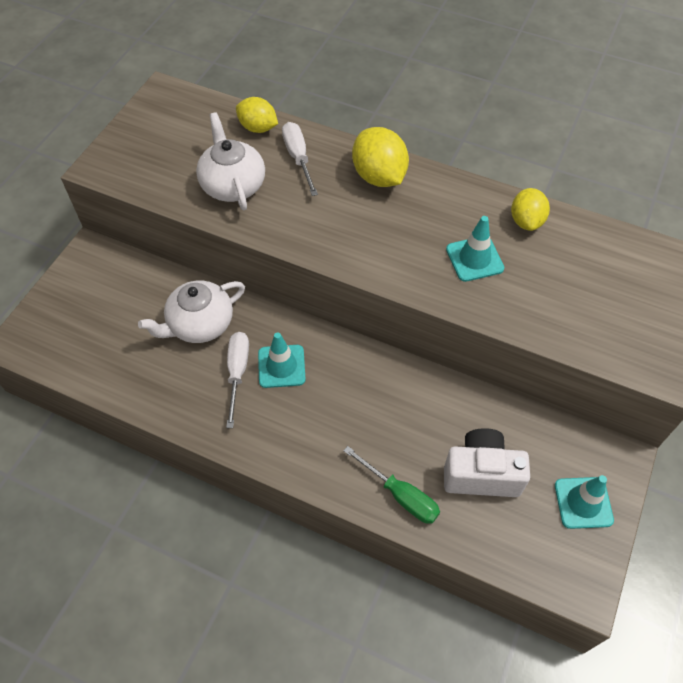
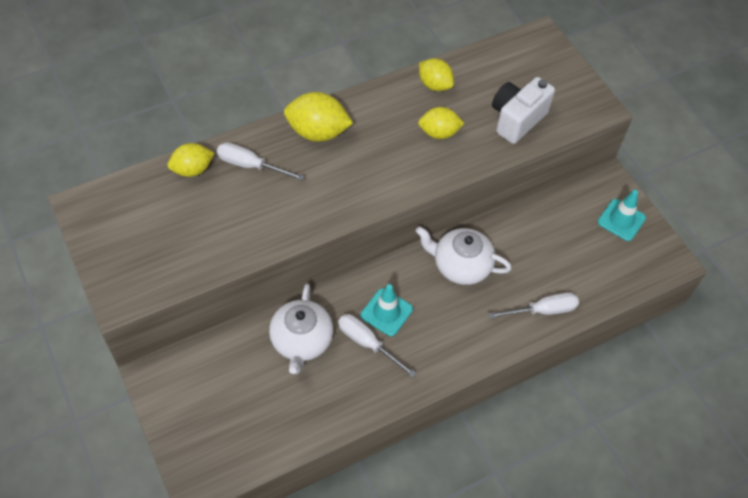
camera: 55 degrees left, 0 degrees up
white teapot [196,112,265,210] -> white teapot moved to [416,226,512,285]
green screwdriver [343,446,440,523] -> white screwdriver [488,292,579,319]
white camera [444,428,530,497] -> white camera moved to [492,77,555,144]
turquoise traffic cone [446,216,504,282] -> yellow lemon [418,107,465,139]

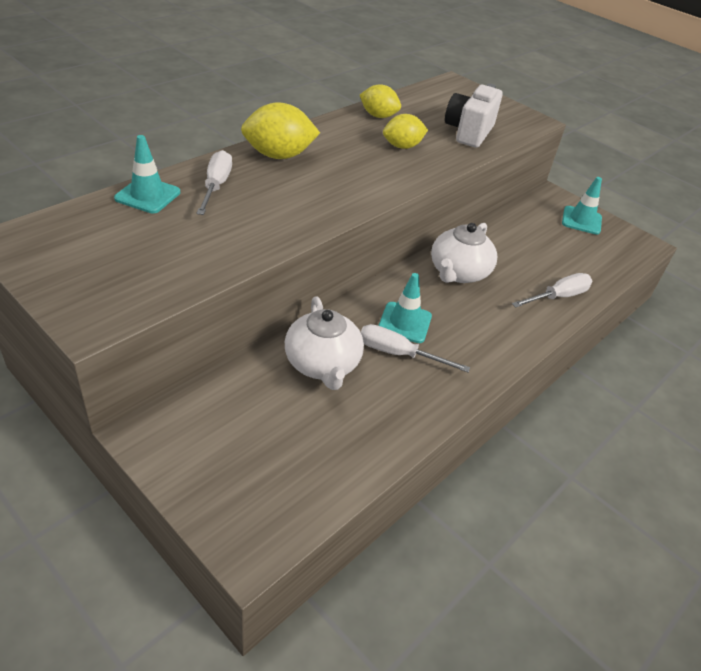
camera: 20 degrees left, 15 degrees down
yellow lemon [167,143,214,177] -> turquoise traffic cone [114,135,180,213]
white screwdriver [217,142,305,181] -> white screwdriver turned 90 degrees clockwise [196,150,232,215]
white teapot [416,226,512,285] -> white teapot turned 60 degrees counterclockwise [431,223,497,283]

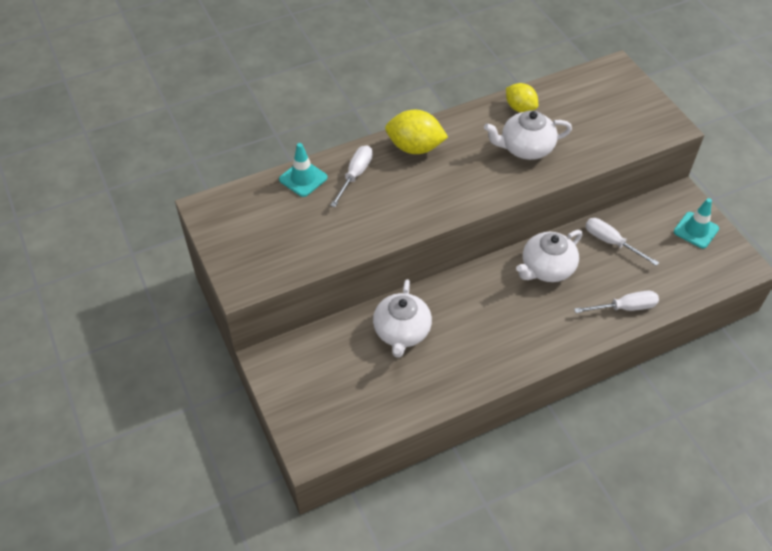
camera: 25 degrees right, 10 degrees up
white screwdriver [361,324,470,373] -> white screwdriver moved to [585,218,659,266]
turquoise traffic cone [378,273,432,343] -> none
yellow lemon [383,114,428,149] -> white teapot [484,110,572,160]
white camera [445,84,503,148] -> none

